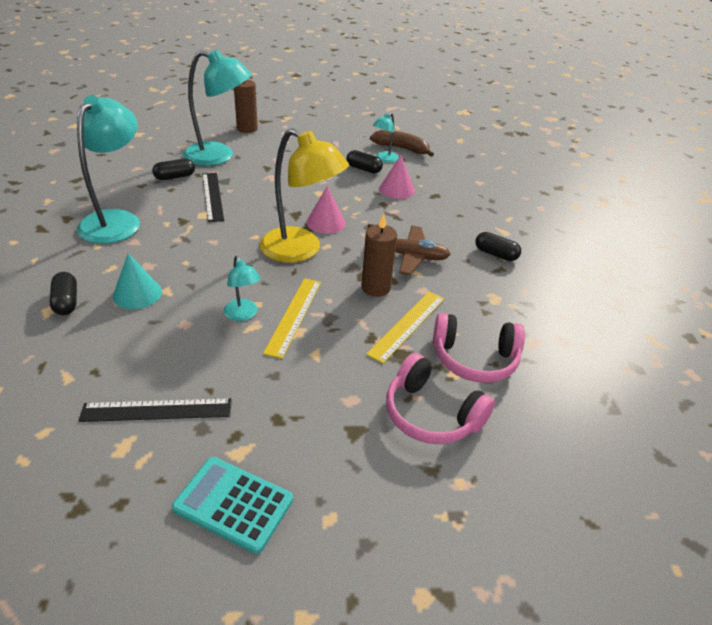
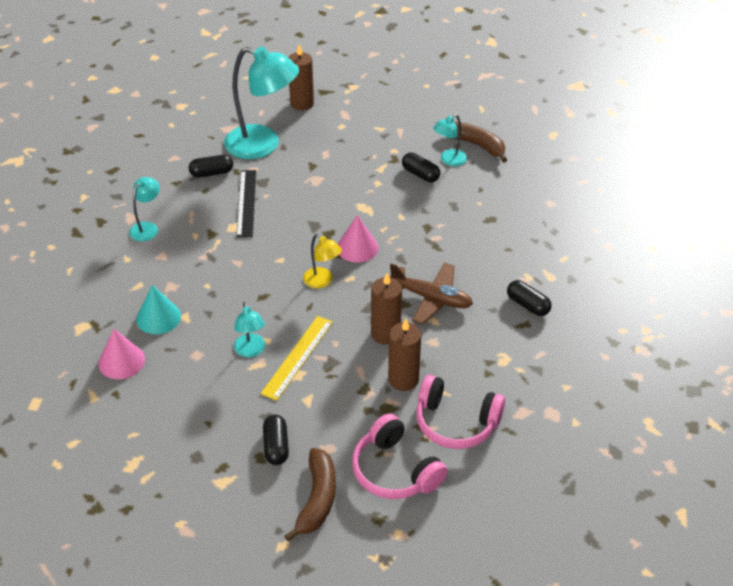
camera: 15 degrees right, 5 degrees up
black capsule [50,272,77,315] -> black capsule moved to [263,415,289,465]
turquoise lamp [77,95,140,244] -> turquoise lamp [129,177,160,241], size x0.48
black ruler [78,398,232,422] -> none
turquoise calculator [172,457,293,554] -> none
yellow lamp [259,128,349,263] -> yellow lamp [303,234,342,288], size x0.48
yellow ruler [366,291,445,364] -> brown candle [388,319,421,391]
pink cone [379,155,415,199] -> pink cone moved to [98,329,145,379]
none -> brown banana [285,448,336,541]

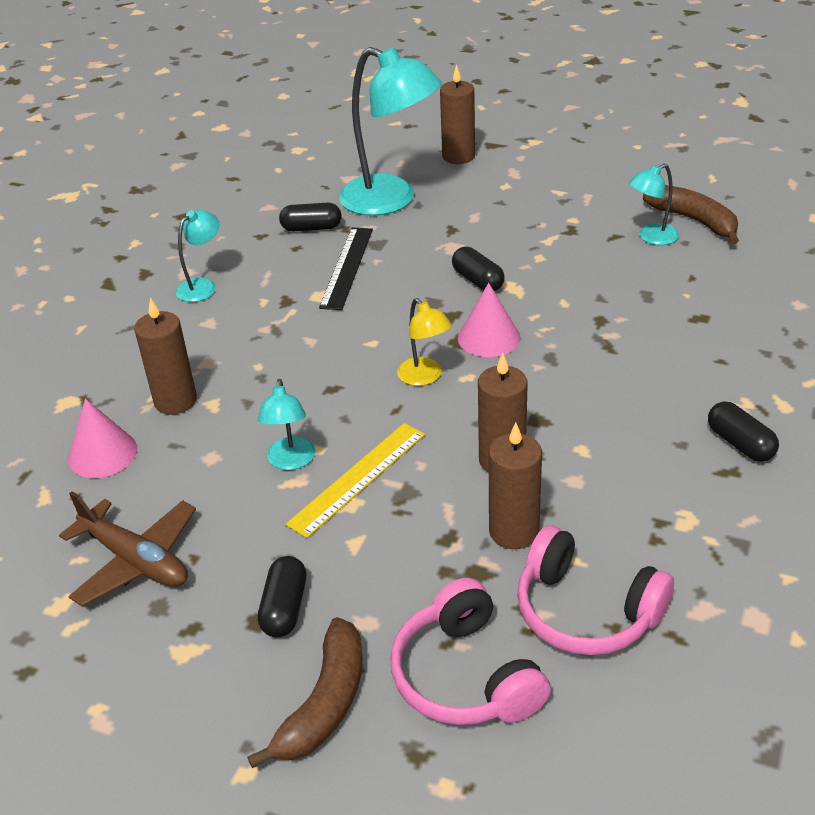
camera: 15 degrees right, 5 degrees down
turquoise cone [136,285,181,334] -> brown candle [134,298,197,415]
brown plane [390,262,473,324] -> brown plane moved to [59,491,196,607]
black capsule [402,152,441,182] -> black capsule moved to [452,247,505,291]

